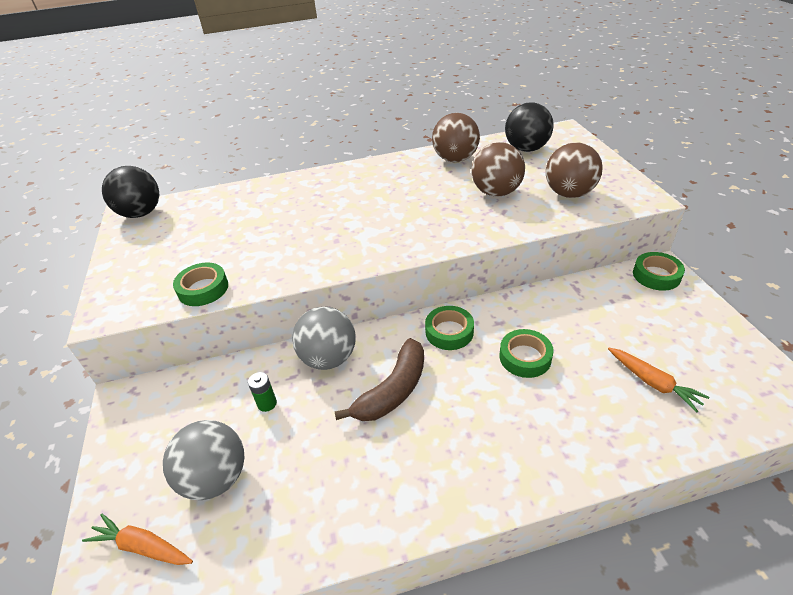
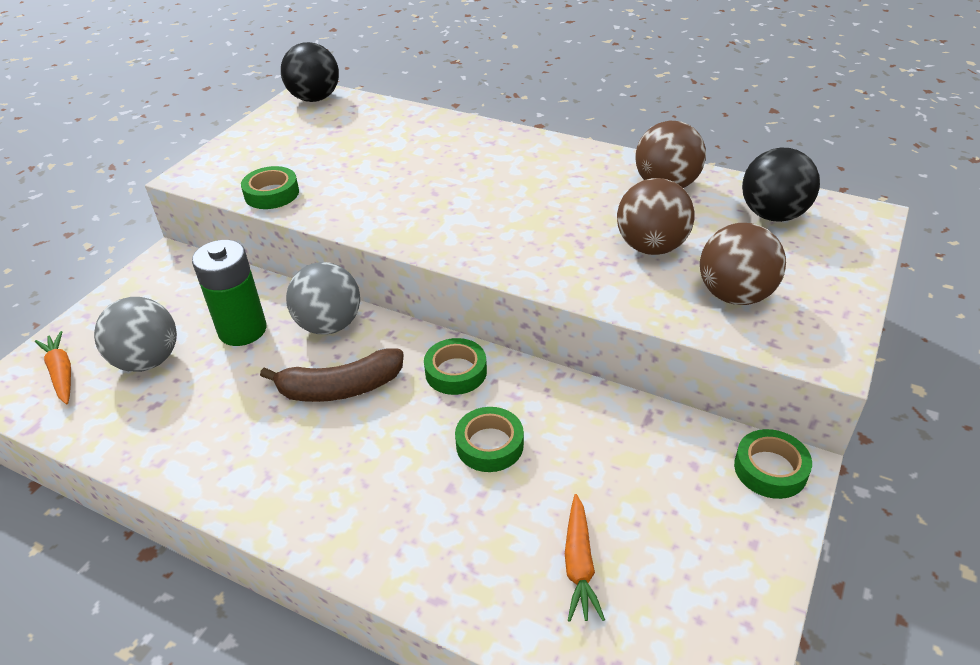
camera: 40 degrees right, 0 degrees up
green battery [248,372,277,412] -> green battery [192,240,267,346], size x2.28

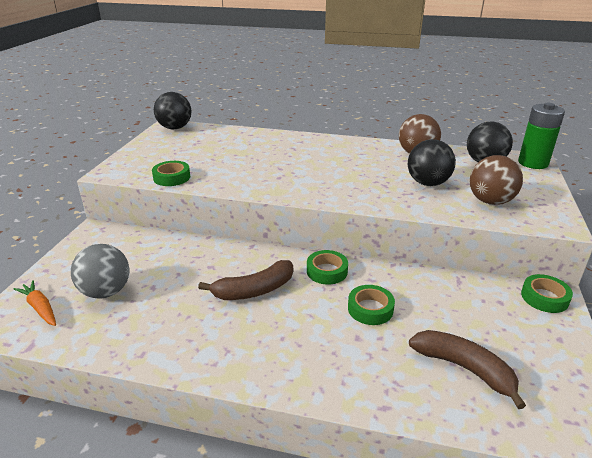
camera: 15 degrees left, 10 degrees down
green battery [192,240,267,346] -> green battery moved to [518,103,565,169]
grey ball [286,262,360,335] -> none
orange carrot [565,494,605,622] -> brown banana [409,330,526,409]
brown ball [617,178,695,255] -> black ball [408,139,456,186]

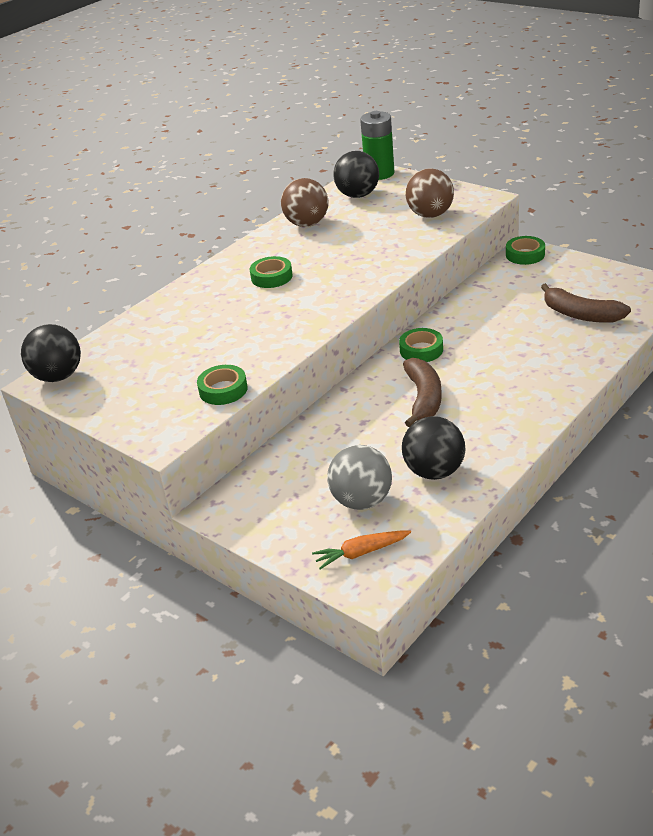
camera: 60 degrees left, 5 degrees up
green tape [348,285,395,325] -> green tape moved to [250,256,293,288]
black ball [408,139,456,186] -> black ball moved to [402,416,465,480]
brown banana [409,330,526,409] -> brown banana turned 120 degrees counterclockwise [541,283,631,323]

